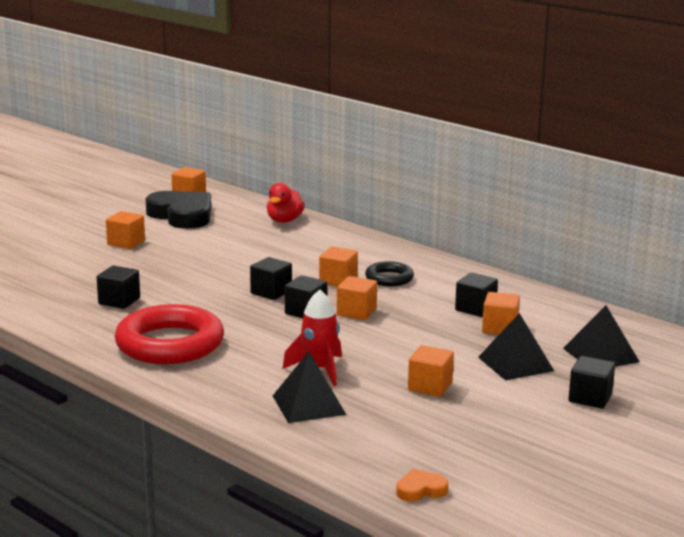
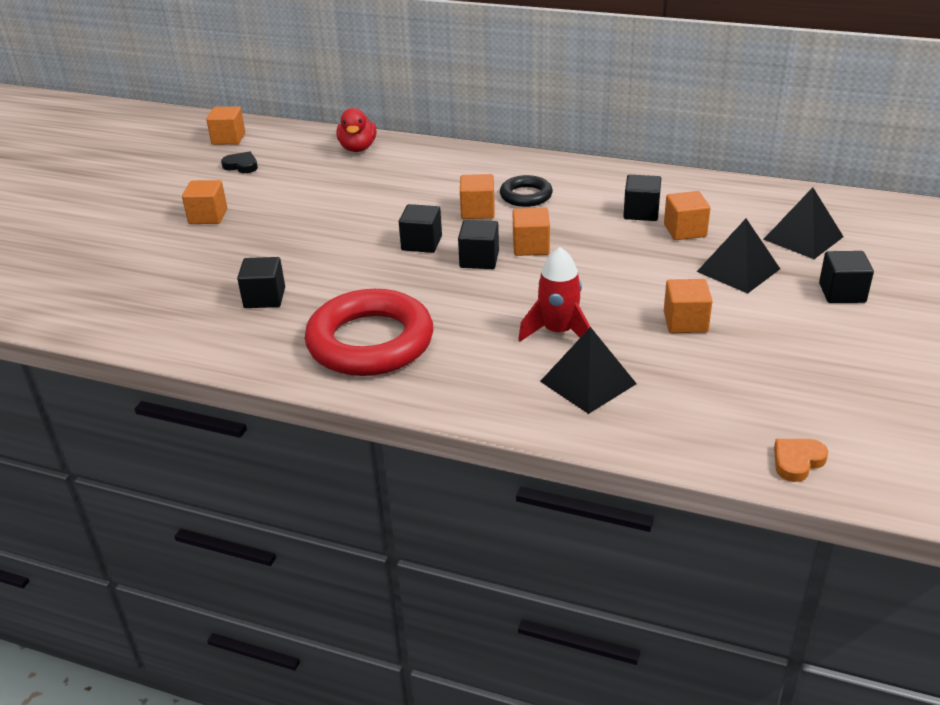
camera: 20 degrees left, 15 degrees up
black heart [146,191,211,229] -> black heart [221,152,258,173], size x0.43

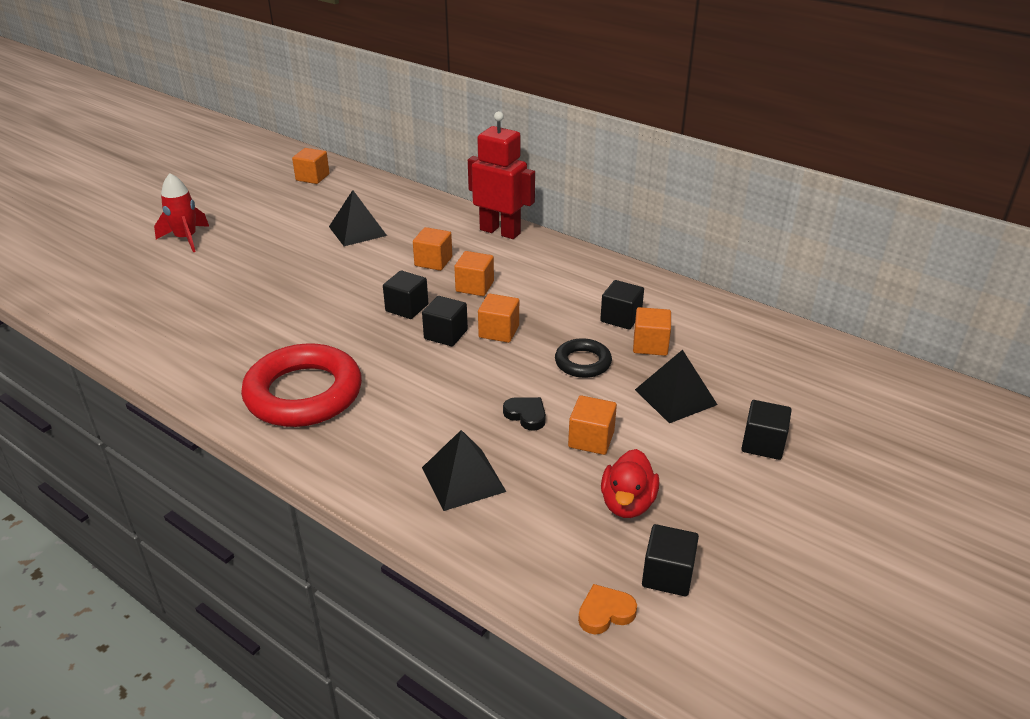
camera: 15 degrees right, 0 degrees up
orange cube [182,180,227,224] -> orange cube moved to [413,227,452,271]
black heart [221,152,258,173] -> black heart moved to [503,397,546,431]
black cube [237,257,285,308] -> black cube moved to [642,524,699,596]
red duck [337,108,376,152] -> red duck moved to [601,449,659,518]
black ring [500,175,553,207] -> black ring moved to [555,338,612,378]
red rocket [518,247,590,342] -> red rocket moved to [154,173,209,252]
black pyramid [763,187,844,259] -> black pyramid moved to [329,190,387,246]
none -> red robot [468,111,535,239]

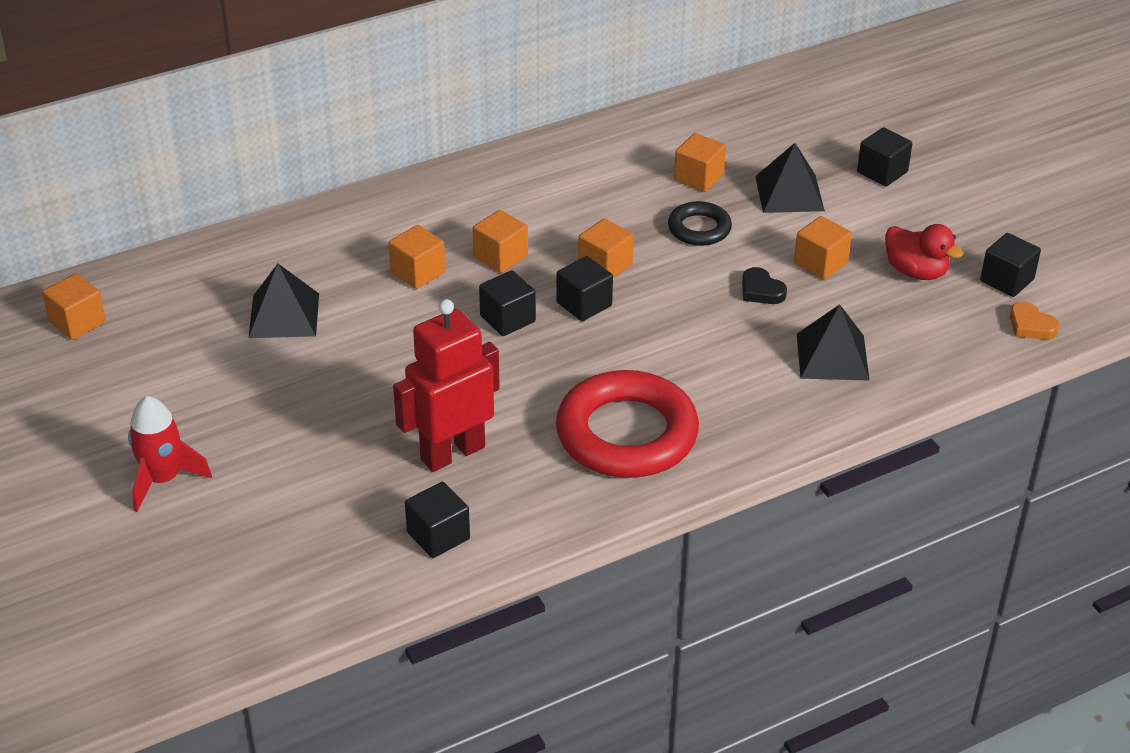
camera: 65 degrees left, 5 degrees up
red robot [468,111,535,239] -> red robot moved to [393,299,500,472]
black heart [503,397,546,431] -> black heart turned 105 degrees counterclockwise [742,267,787,304]
orange heart [578,584,637,634] -> orange heart turned 45 degrees counterclockwise [1010,302,1060,339]
black cube [600,280,644,330] -> black cube moved to [405,482,470,558]

